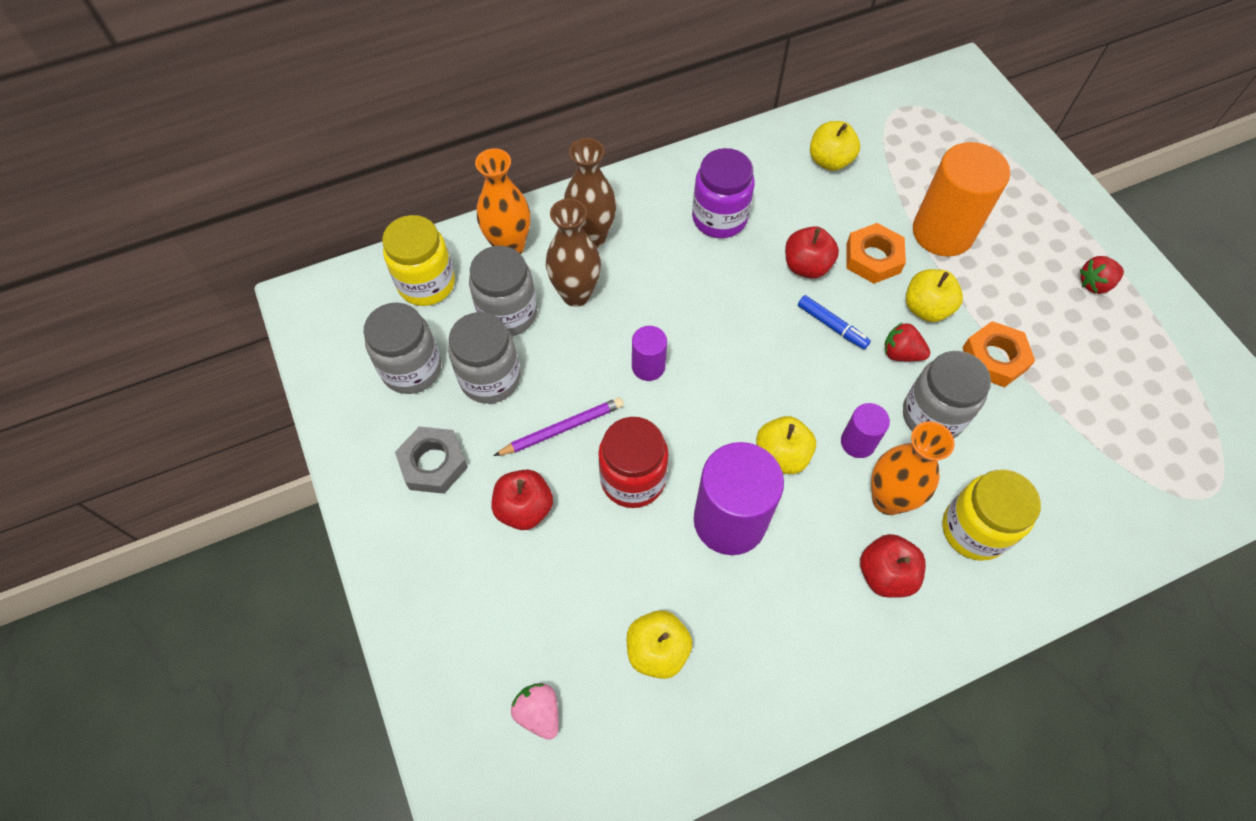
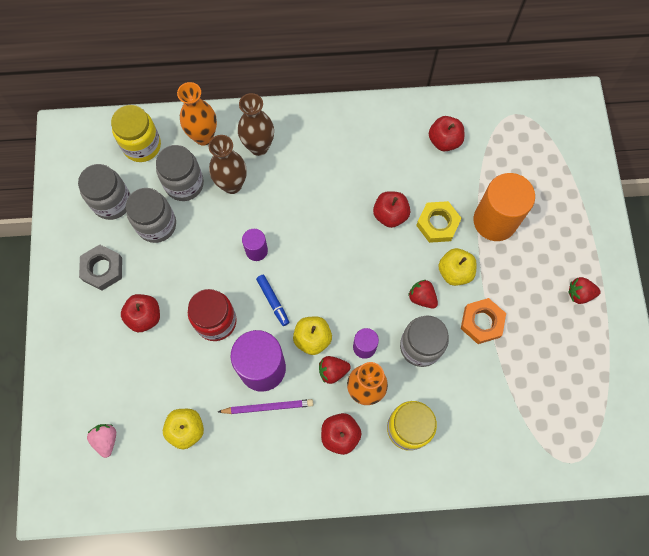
camera: 20 degrees right, 10 degrees up
purple pencil [494,397,624,456] -> purple pencil moved to [218,399,313,414]
purple jar [692,148,755,238] -> none
blue marker [798,295,871,350] -> blue marker moved to [256,275,289,326]
yellow apple [810,121,860,171] -> red apple [429,116,464,151]
orange nut [846,223,906,284] -> yellow nut [416,201,462,243]
none -> red strawberry [319,356,351,384]

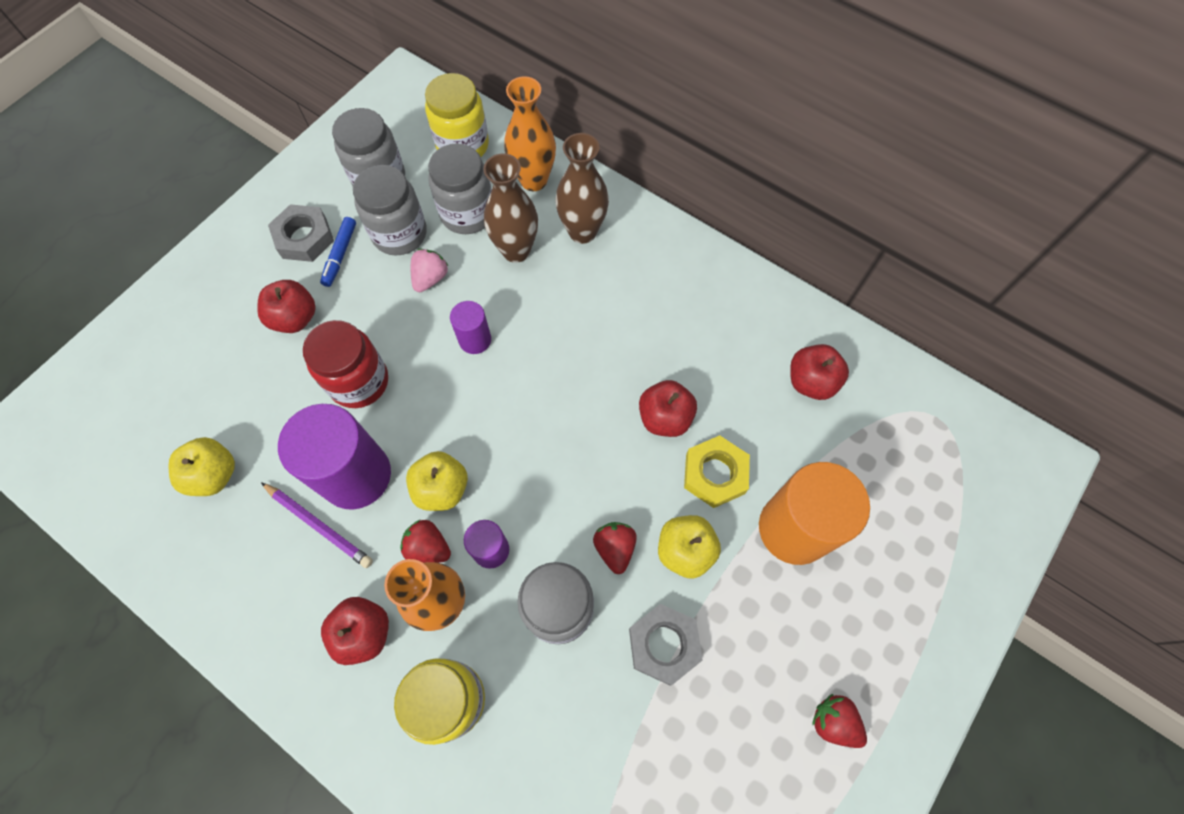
camera: 40 degrees right, 5 degrees down
pink strawberry [87,424,116,458] -> pink strawberry moved to [411,249,448,292]
blue marker [256,275,289,326] -> blue marker moved to [320,217,356,287]
orange nut [461,298,506,344] -> grey nut [629,604,703,685]

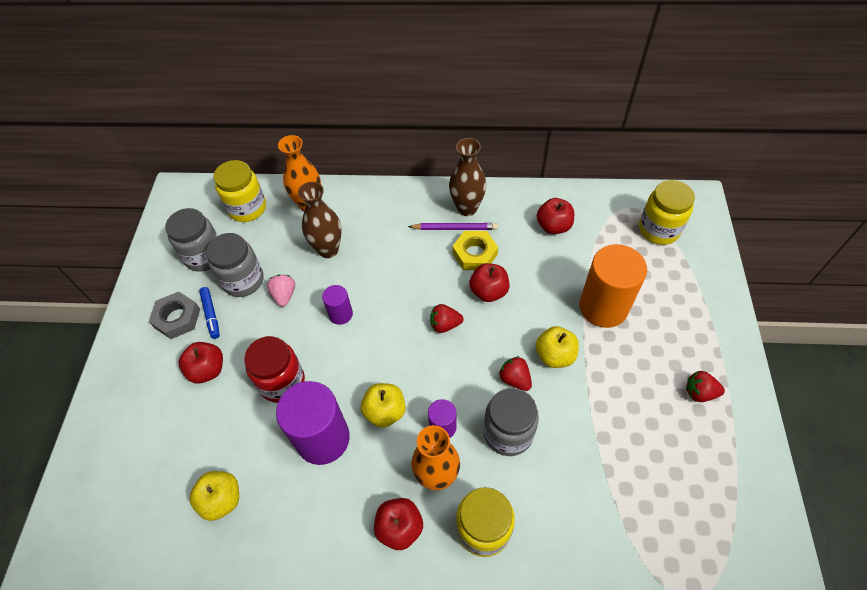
camera: 30 degrees left, 10 degrees down
purple pencil [261,482,373,568] -> purple pencil moved to [408,223,498,230]
red strawberry [400,520,451,563] -> red strawberry moved to [430,304,464,333]
grey jar [428,143,492,234] -> none
brown vase [555,133,609,244] -> brown vase moved to [449,138,486,216]
grey nut [629,604,703,685] -> none
yellow nut [684,435,750,508] -> yellow nut moved to [452,231,498,270]
none -> yellow jar [639,180,695,245]

